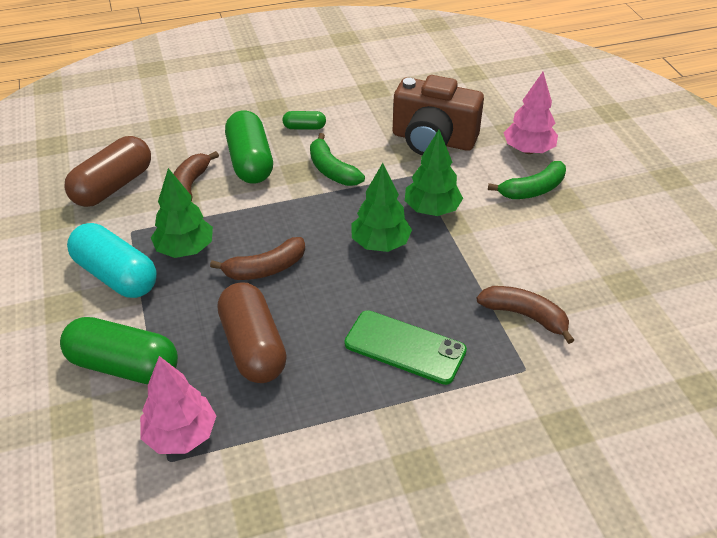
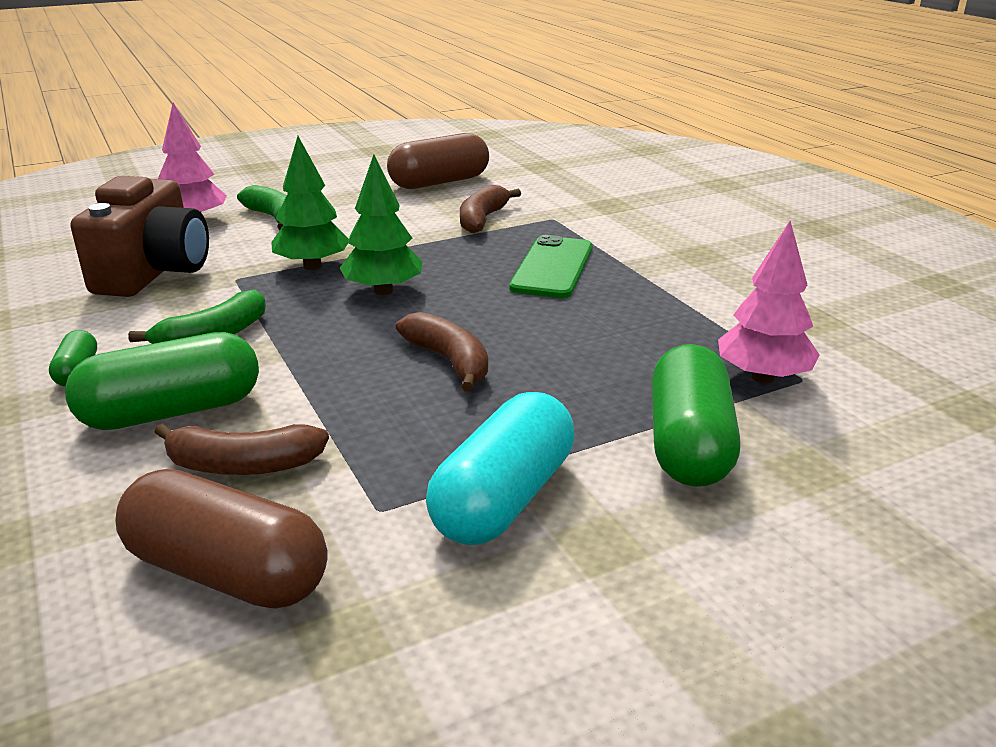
camera: 100 degrees left, 15 degrees down
green tree [151,168,213,258] -> none
brown capsule [218,282,287,383] -> brown capsule moved to [387,133,489,189]

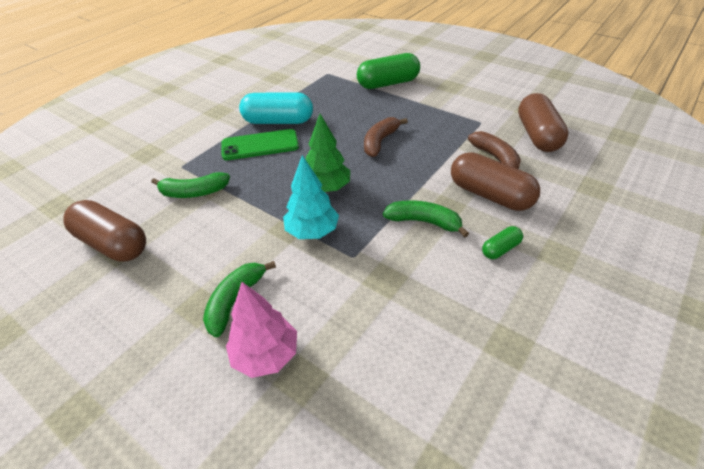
camera: 115 degrees left, 15 degrees up
green capsule [65,332,259,430] -> brown capsule [451,152,540,211]
brown camera [71,176,209,297] -> none
green tree [271,136,349,270] -> turquoise tree [283,155,339,239]
turquoise capsule [426,392,575,545] -> turquoise capsule moved to [239,92,313,124]
brown banana [460,185,521,233] -> green banana [151,172,230,198]
pink tree [718,221,820,383] -> none

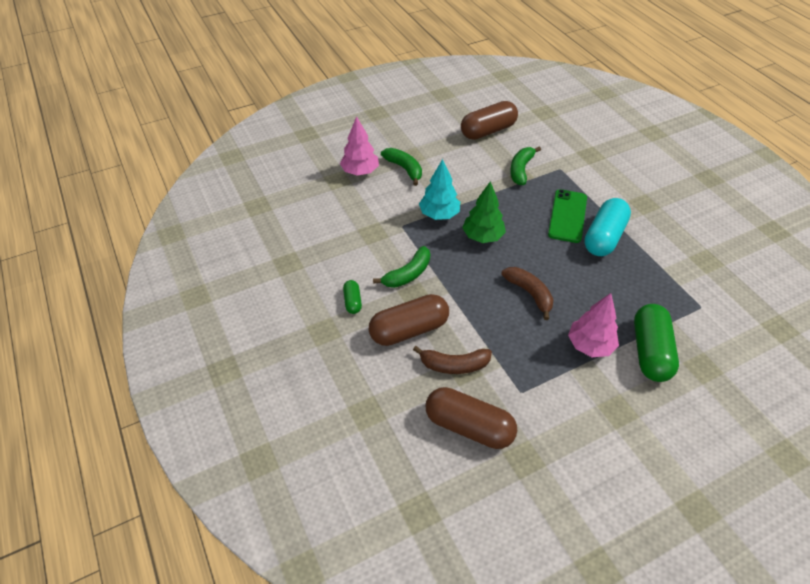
camera: 115 degrees right, 5 degrees up
none -> pink tree [568,293,619,357]

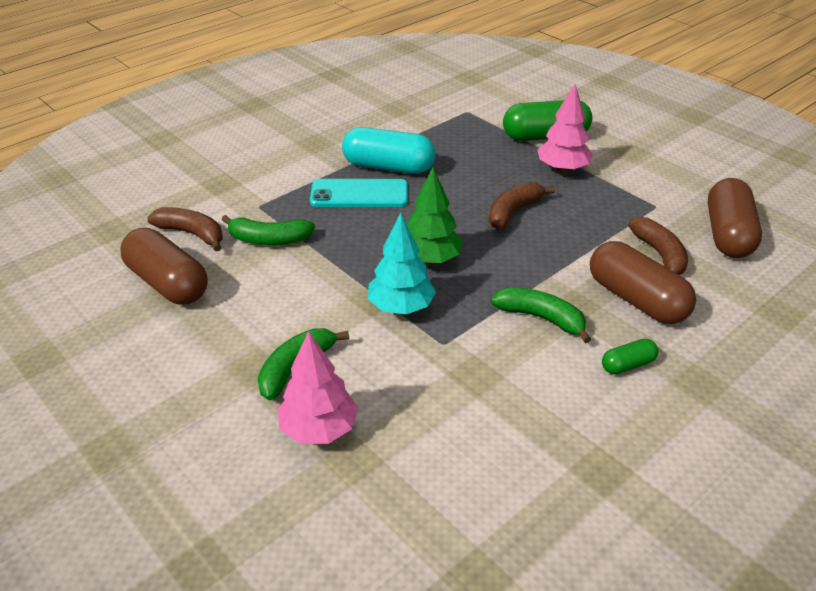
camera: 105 degrees left, 10 degrees down
green phone [548,189,587,243] -> turquoise phone [310,179,408,207]
none -> brown banana [147,207,223,251]

